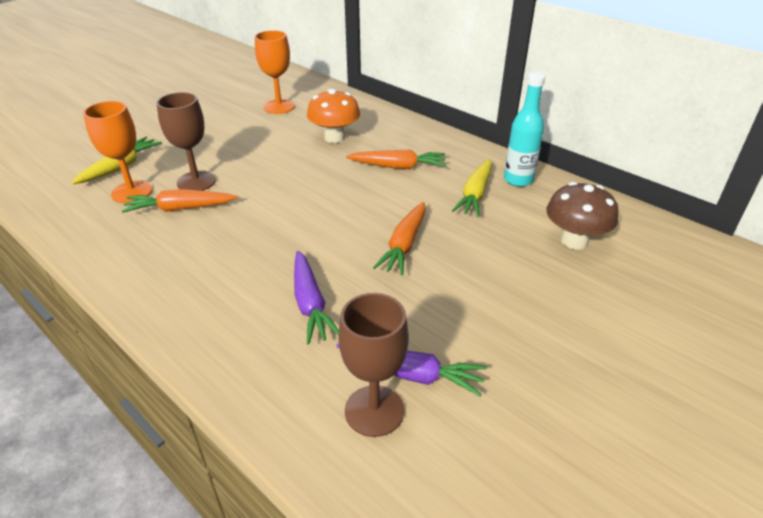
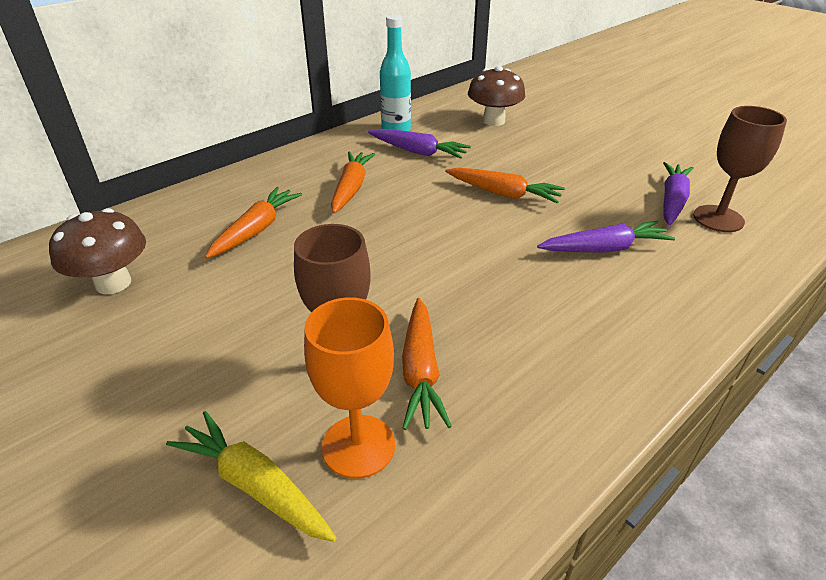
camera: 85 degrees left, 0 degrees up
orange goblet [255,30,295,114] -> brown mushroom [49,208,146,294]
orange mushroom [307,89,360,143] -> orange carrot [205,187,302,258]
yellow carrot [452,159,492,217] -> purple carrot [368,129,471,159]

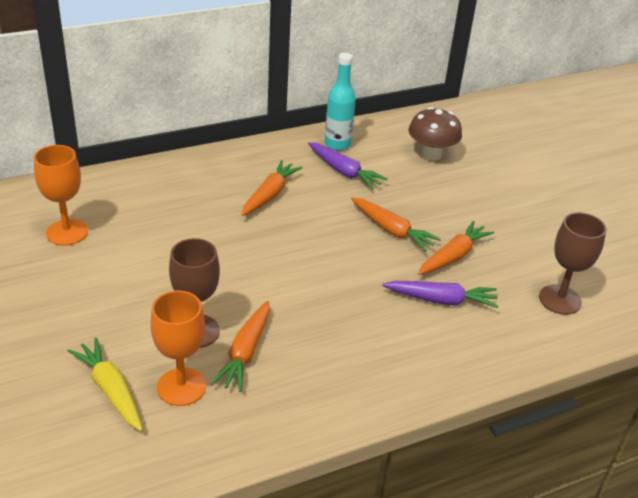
camera: 15 degrees right, 0 degrees up
brown mushroom [49,208,146,294] -> orange goblet [34,145,88,246]
orange carrot [205,187,302,258] -> orange carrot moved to [418,221,494,275]
purple carrot [663,162,694,225] -> none

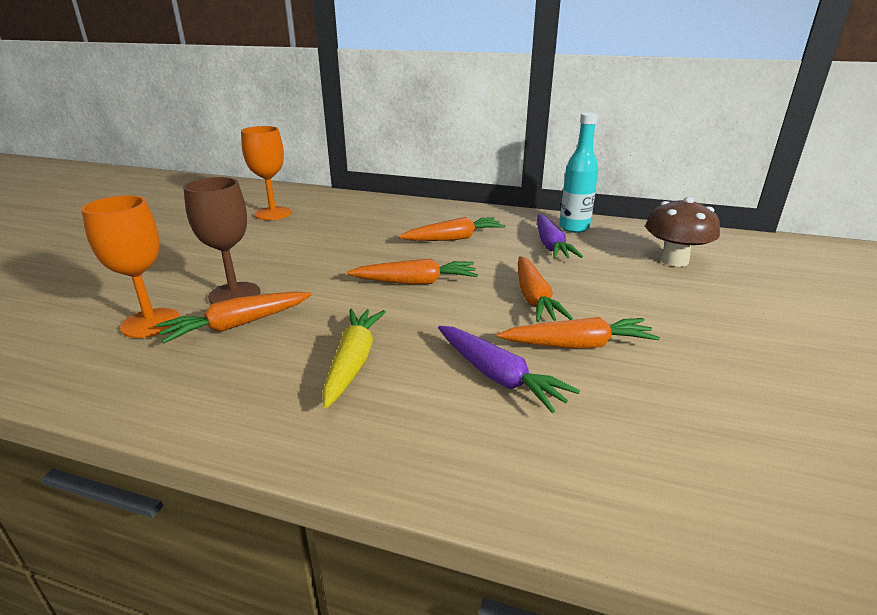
camera: 45 degrees right, 10 degrees down
yellow carrot [68,338,143,431] -> yellow carrot moved to [322,309,386,409]
brown goblet [539,212,607,315] -> none
none -> orange carrot [347,259,478,284]

